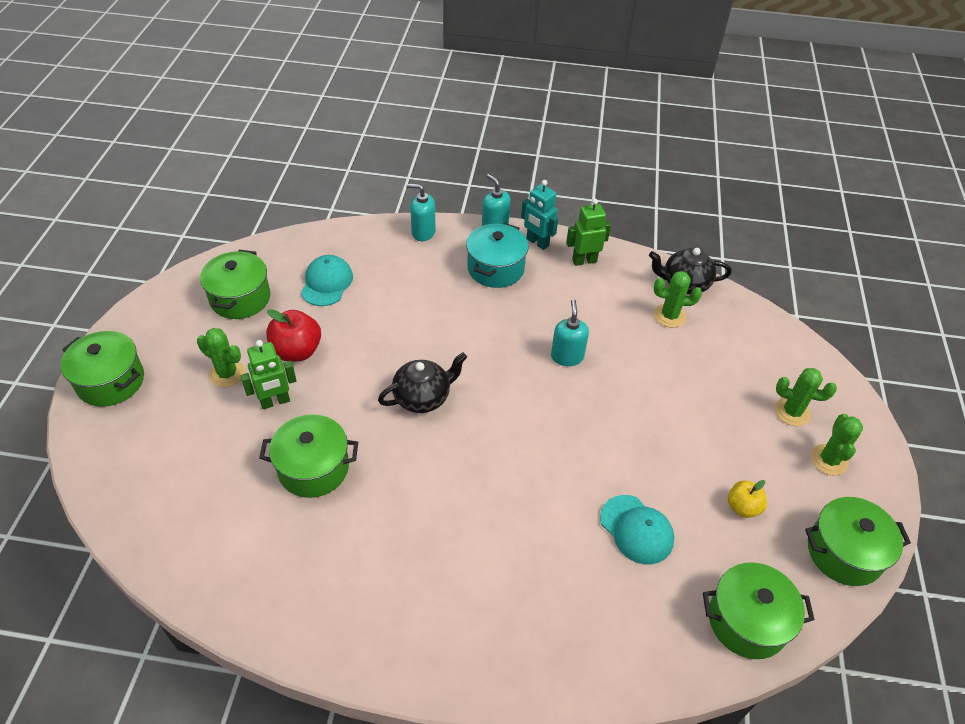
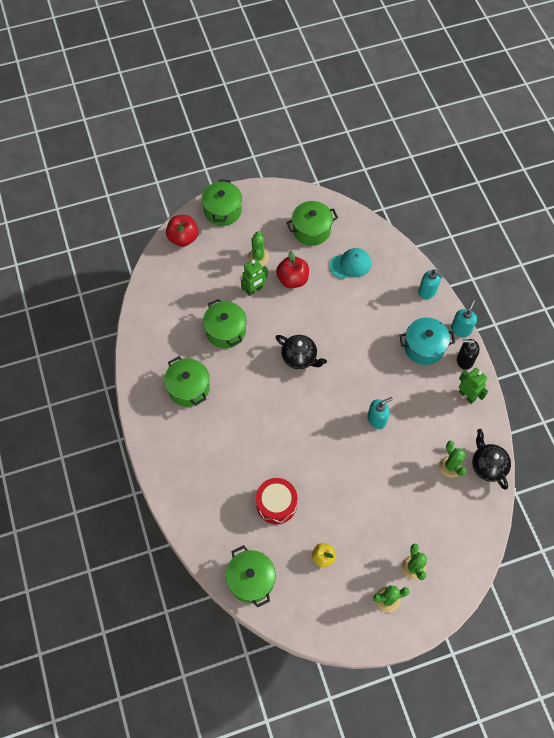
camera: 65 degrees right, 15 degrees up
green robot [241,340,297,409] -> green robot turned 75 degrees counterclockwise [241,259,268,296]
turquoise soap dispenser [407,184,436,241] -> turquoise soap dispenser turned 150 degrees clockwise [418,270,444,299]
turquoise robot [521,180,558,250] -> black soap dispenser [457,339,480,370]
turquoise cap [600,495,674,564] -> red drum [256,478,297,524]
green pot [805,497,911,586] -> green pot moved to [164,356,210,407]
none -> red apple [166,215,198,247]

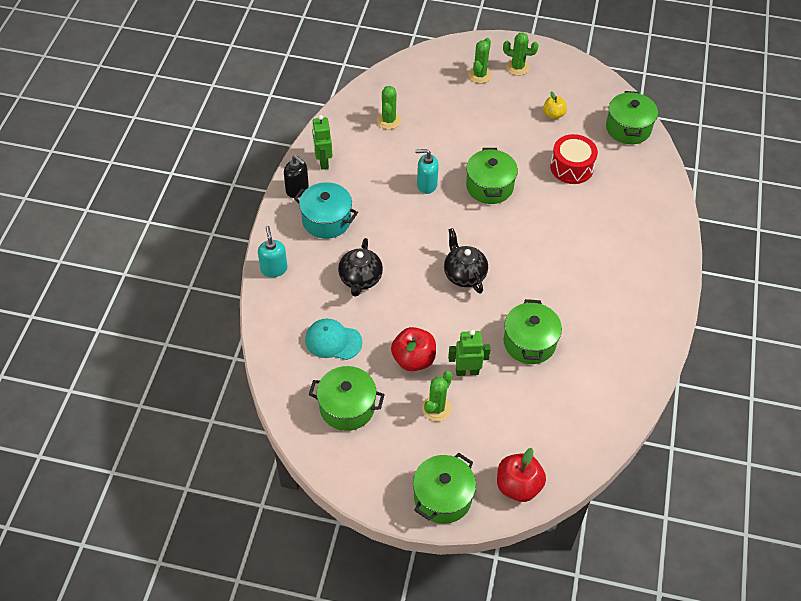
camera: 150 degrees left, 10 degrees down
green pot [164,356,210,407] -> green pot moved to [466,148,518,204]
turquoise soap dispenser [451,300,477,337] -> none
black teapot [472,429,511,490] -> black teapot moved to [338,238,383,297]

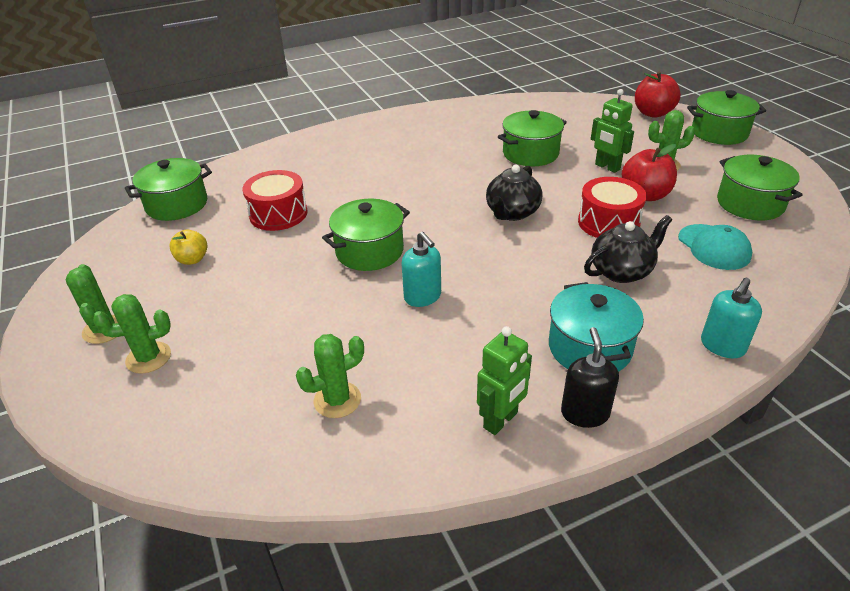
camera: 125 degrees left, 15 degrees down
none -> red drum [578,177,647,238]

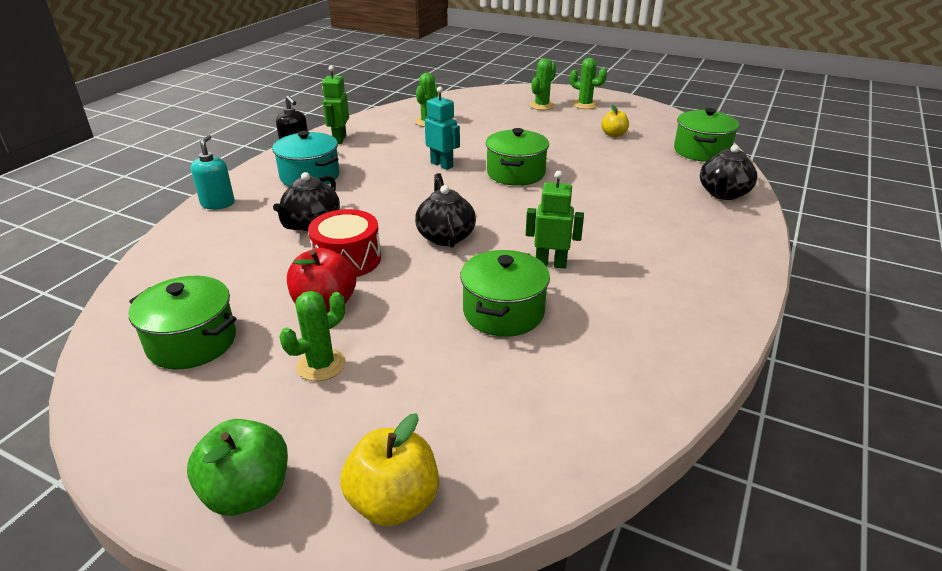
camera: 140 degrees right, 5 degrees down
red drum [242,170,308,231] -> none
turquoise soap dispenser [402,232,441,307] -> turquoise robot [425,87,460,170]
green robot [591,89,634,173] -> green robot moved to [526,171,584,269]
red apple [635,72,681,118] -> yellow apple [340,413,439,527]
turquoise cap [678,224,752,270] -> none
green pot [687,90,766,145] -> green apple [187,419,288,516]
none -> black teapot [700,145,757,200]

